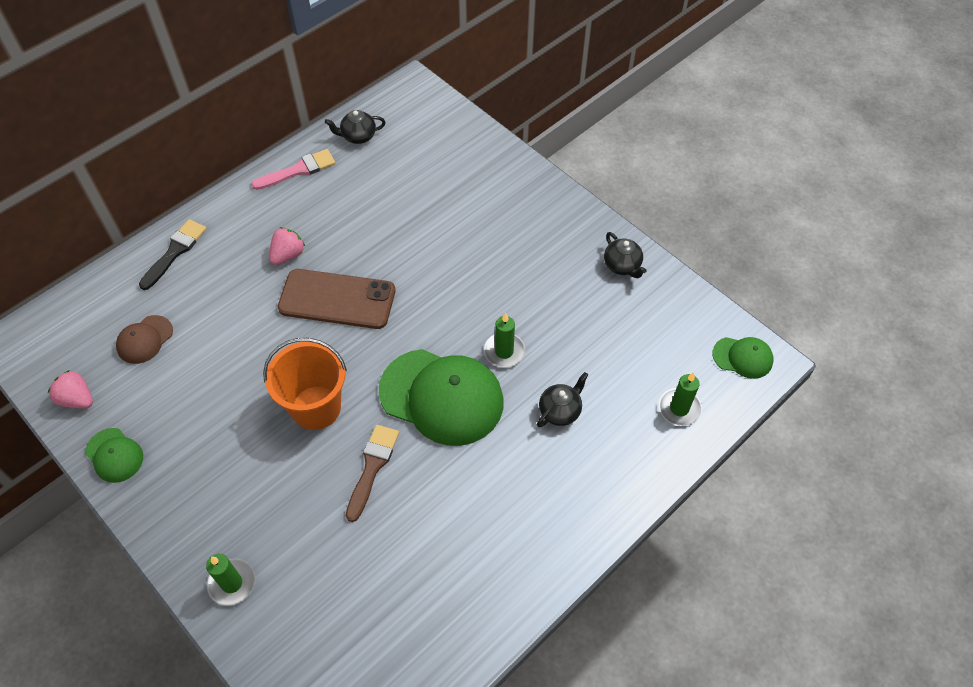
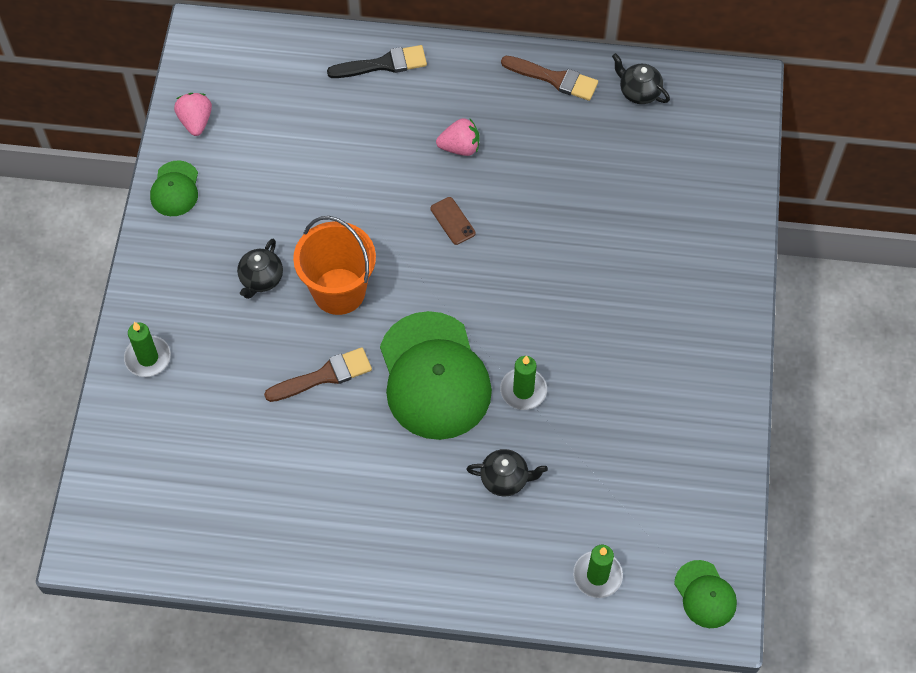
camera: 50 degrees right, 5 degrees up
brown cap [116,315,173,364] -> none
pink brush [251,149,336,190] -> brown brush [501,56,598,101]
brown phone [278,269,395,329] -> brown phone [430,197,476,245], size x0.42
black teapot [604,232,646,278] -> black teapot moved to [237,239,283,299]

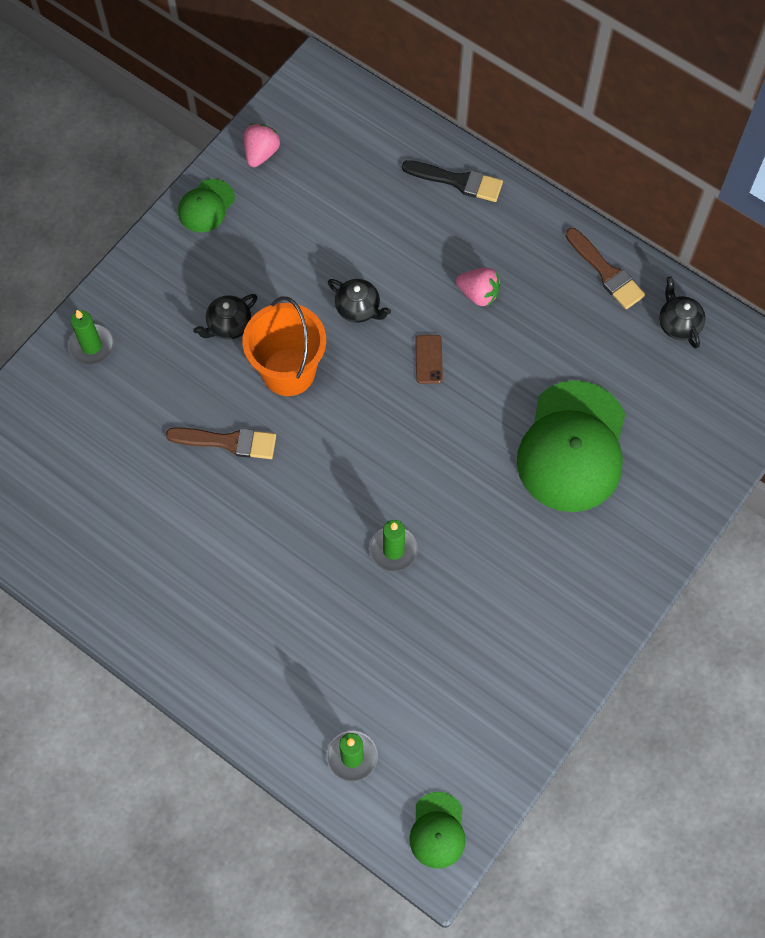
camera: 30 degrees right, 5 degrees up
green cap [380,311,492,440] -> green cap moved to [517,380,625,512]
black teapot [466,449,548,496] -> black teapot moved to [328,279,391,323]

